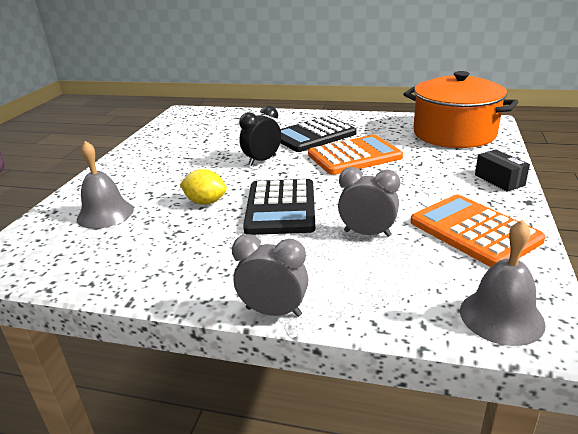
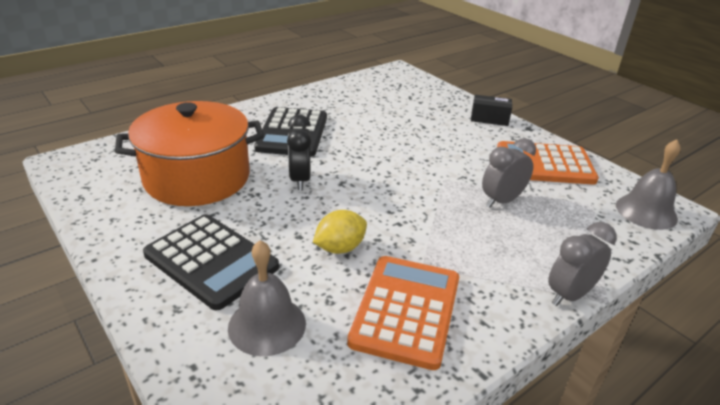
camera: 55 degrees left, 5 degrees up
black calculator [243,179,315,235] -> black calculator moved to [143,214,279,310]
orange calculator [308,135,403,175] -> orange calculator moved to [347,256,459,370]
orange pot [404,71,518,148] -> orange pot moved to [115,101,264,206]

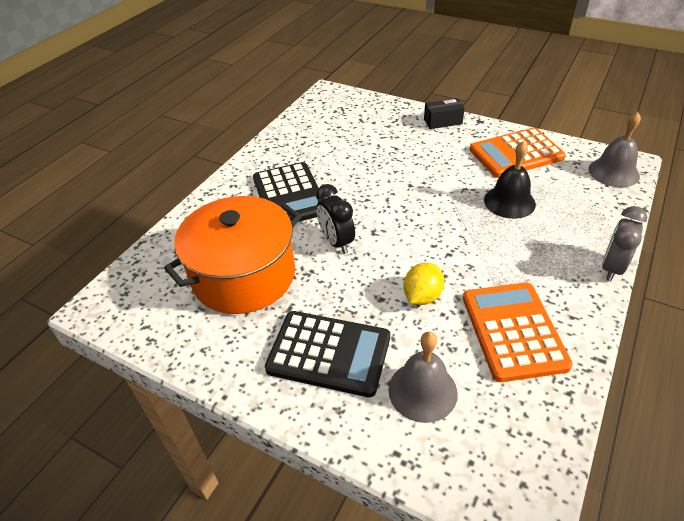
camera: 20 degrees left, 10 degrees up
grey clock [482,138,536,208] -> black bell [484,141,536,219]

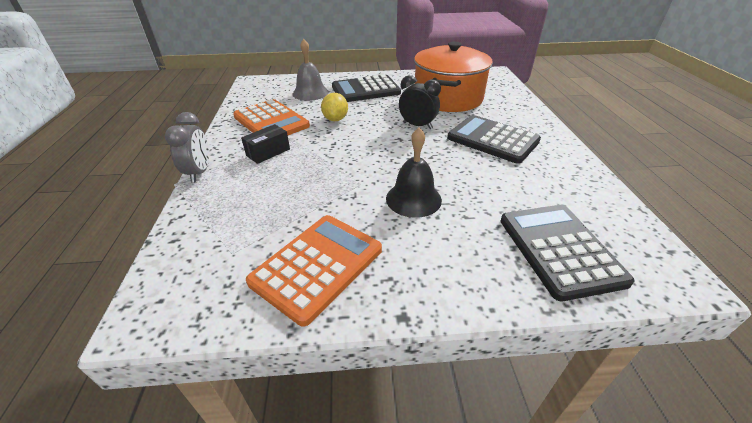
camera: 145 degrees right, 5 degrees down
black box [424,98,465,129] -> black box moved to [241,124,290,164]
black bell [484,141,536,219] -> black bell moved to [386,127,442,218]
grey bell [589,111,641,187] -> none
none -> black calculator [500,205,635,301]

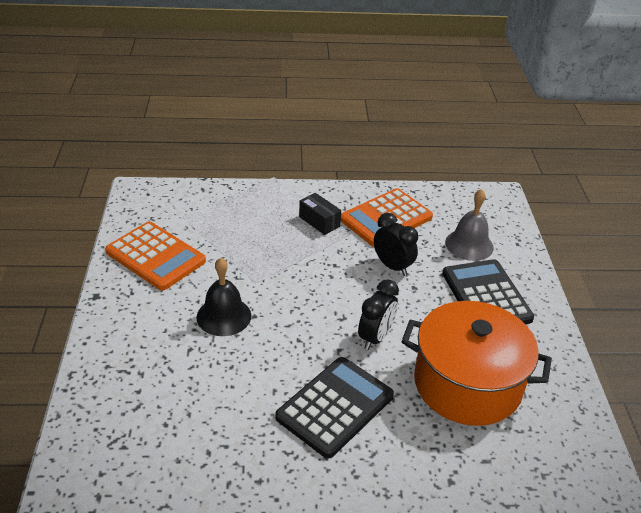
camera: 90 degrees right, 0 degrees up
grey clock [165,112,209,182] -> none
yellow lemon [321,93,348,121] -> black clock [374,213,418,276]
black calculator [500,205,635,301] -> none

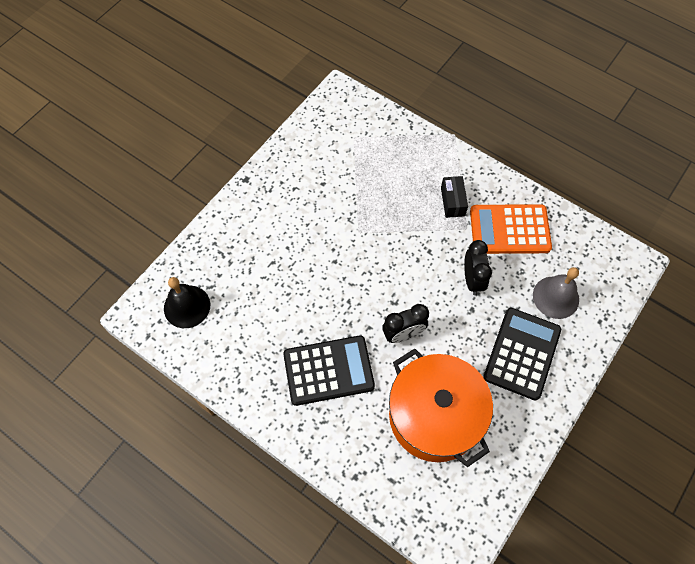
camera: 40 degrees right, 25 degrees up
orange calculator [105,222,206,290] -> none
black bell [197,258,251,336] -> black bell moved to [164,277,210,328]

